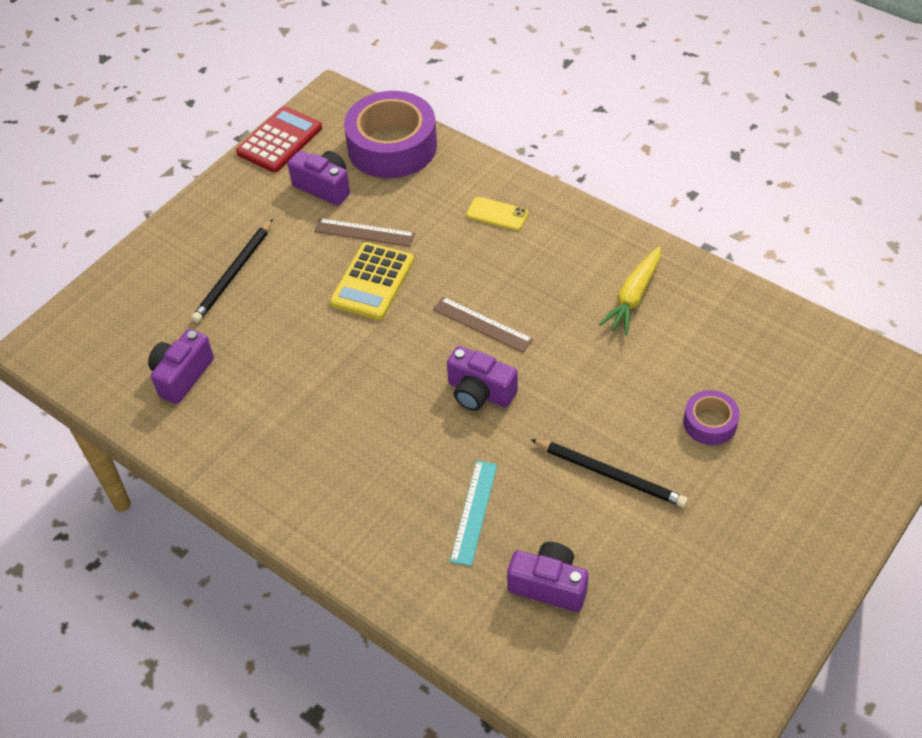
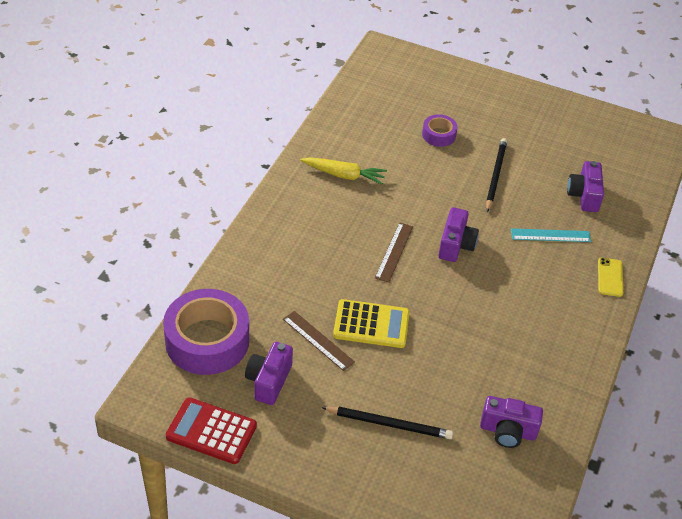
camera: 110 degrees left, 5 degrees down
brown ruler [314,218,415,247] -> brown ruler turned 45 degrees counterclockwise [283,311,355,371]
yellow phone [466,197,528,231] -> yellow phone moved to [598,258,623,297]

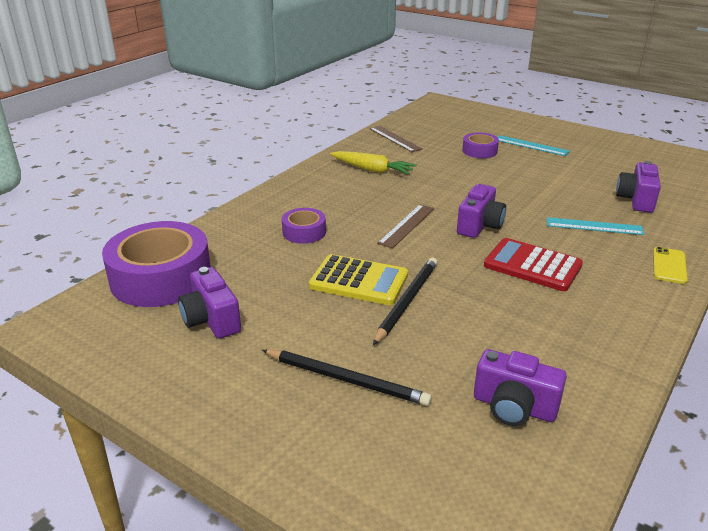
camera: 15 degrees right, 15 degrees down
red calculator [166,397,257,464] -> red calculator moved to [484,238,583,291]
purple camera [245,342,293,405] -> purple camera turned 60 degrees counterclockwise [178,267,241,339]
brown ruler [283,311,355,371] -> brown ruler moved to [369,126,422,152]
black pencil [486,138,507,212] -> black pencil moved to [373,257,438,345]
none -> purple tape [282,208,326,244]
none -> turquoise ruler [498,135,570,156]

